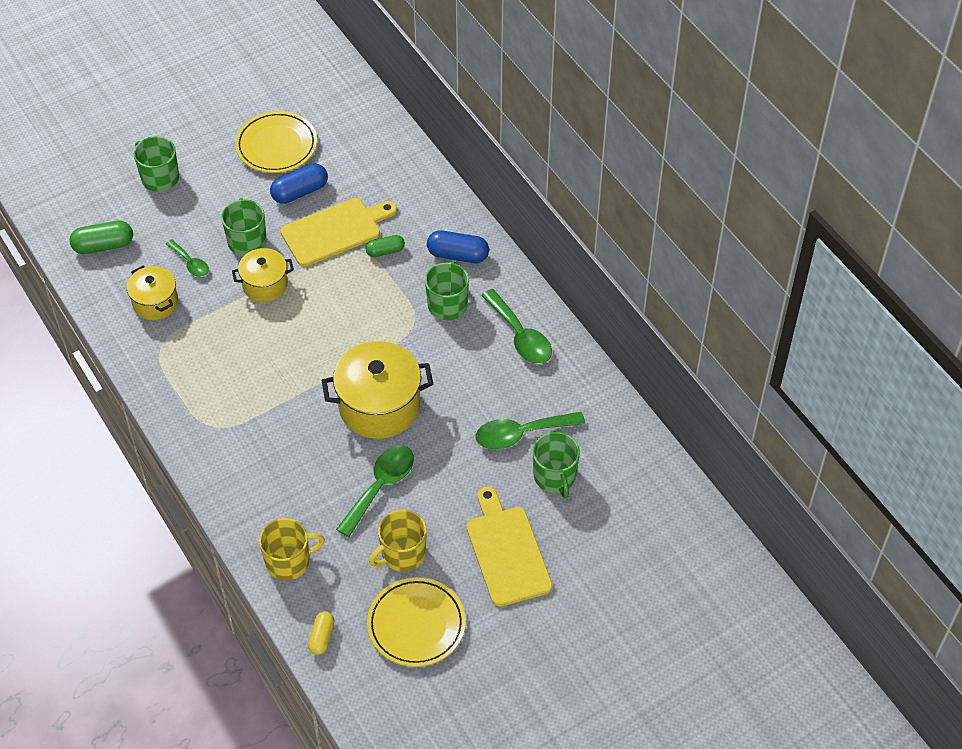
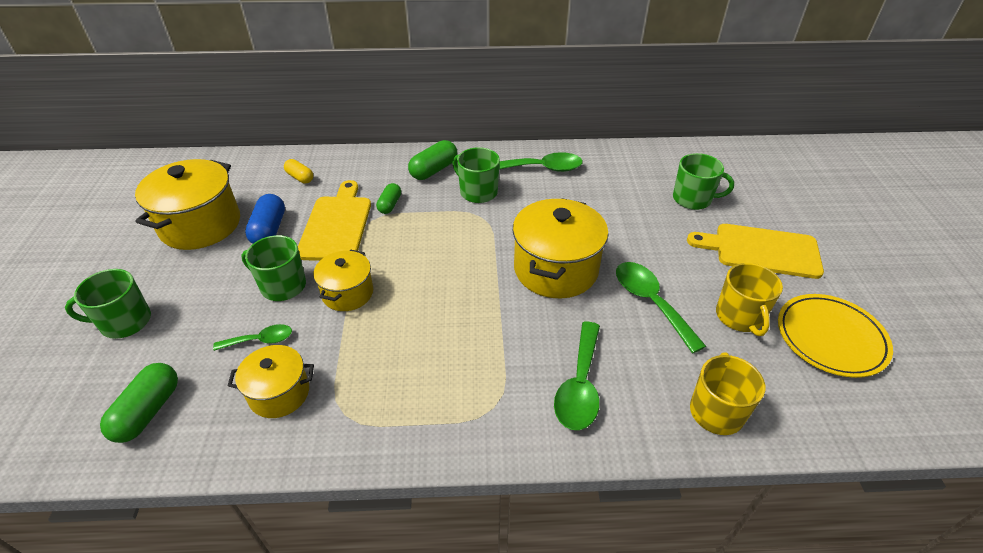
camera: 60 degrees left, 10 degrees down
yellow plate [235,111,317,173] -> yellow pot [135,159,240,250]
yellow capsule [308,611,334,655] -> yellow capsule moved to [284,159,313,183]
blue capsule [427,230,489,263] -> green capsule [408,140,457,180]
green spoon [475,412,585,450] -> green spoon moved to [554,322,600,430]

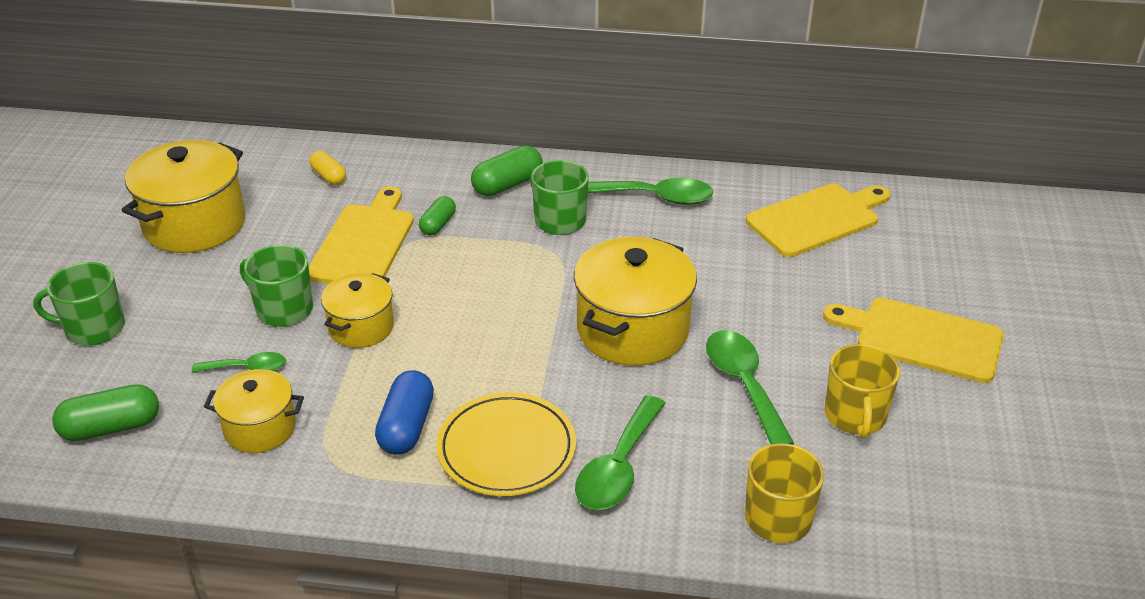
camera: 10 degrees right, 5 degrees down
green capsule [100,363,178,443] -> green capsule turned 45 degrees clockwise [52,384,159,441]
blue capsule [245,194,285,244] -> blue capsule moved to [375,370,434,455]
green mug [673,153,734,210] -> none
yellow plate [778,294,893,378] -> yellow plate moved to [436,392,576,496]
none -> yellow cutting board [746,184,891,257]

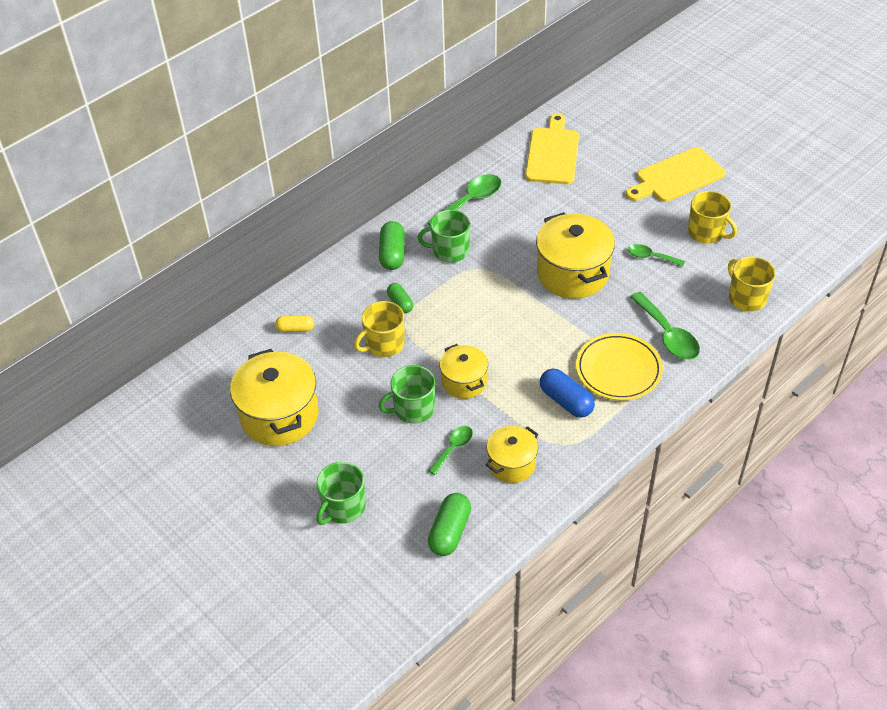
camera: 50 degrees left, 10 degrees up
yellow cutting board [309,187,414,284] -> yellow mug [354,301,405,357]
green spoon [706,330,794,445] -> green spoon [628,244,685,267], size x0.59

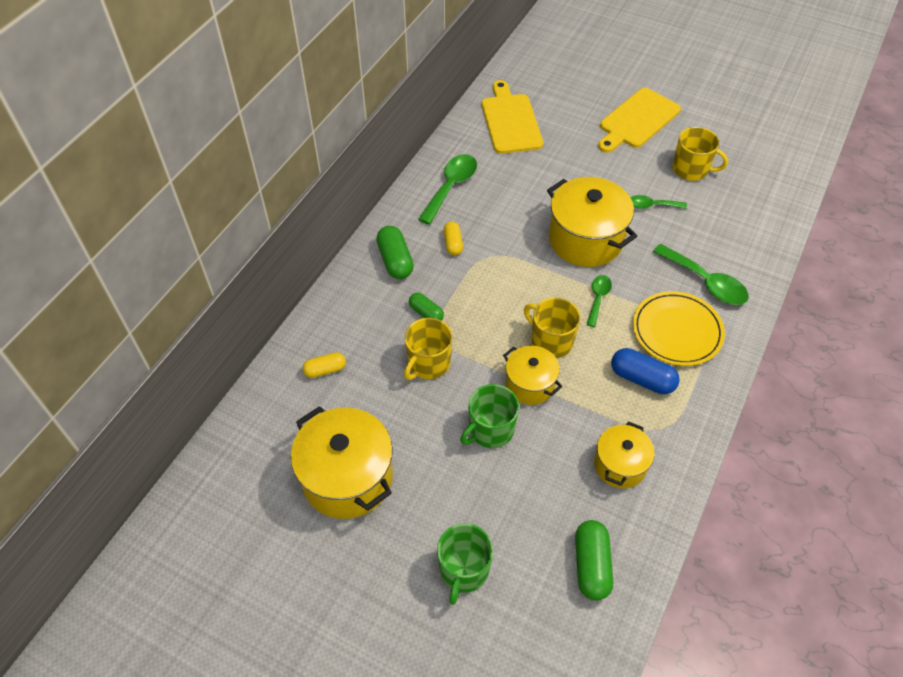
camera: 20 degrees left, 5 degrees up
green mug [417,210,470,263] -> yellow capsule [443,222,463,255]
green spoon [428,426,473,475] -> green spoon moved to [586,275,612,327]
yellow mug [728,256,776,312] -> yellow mug moved to [524,298,581,358]

